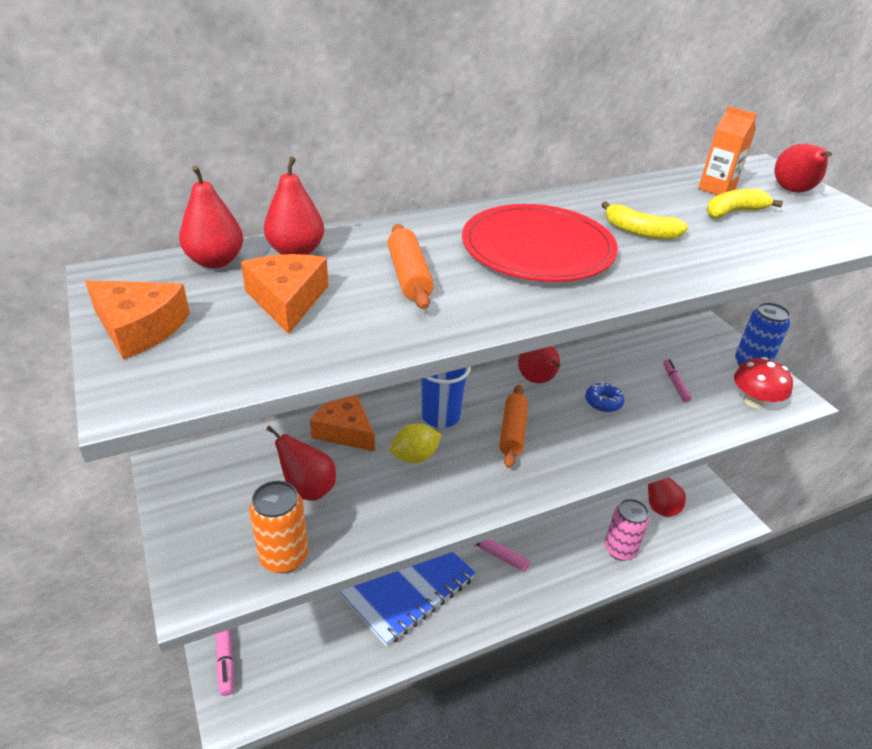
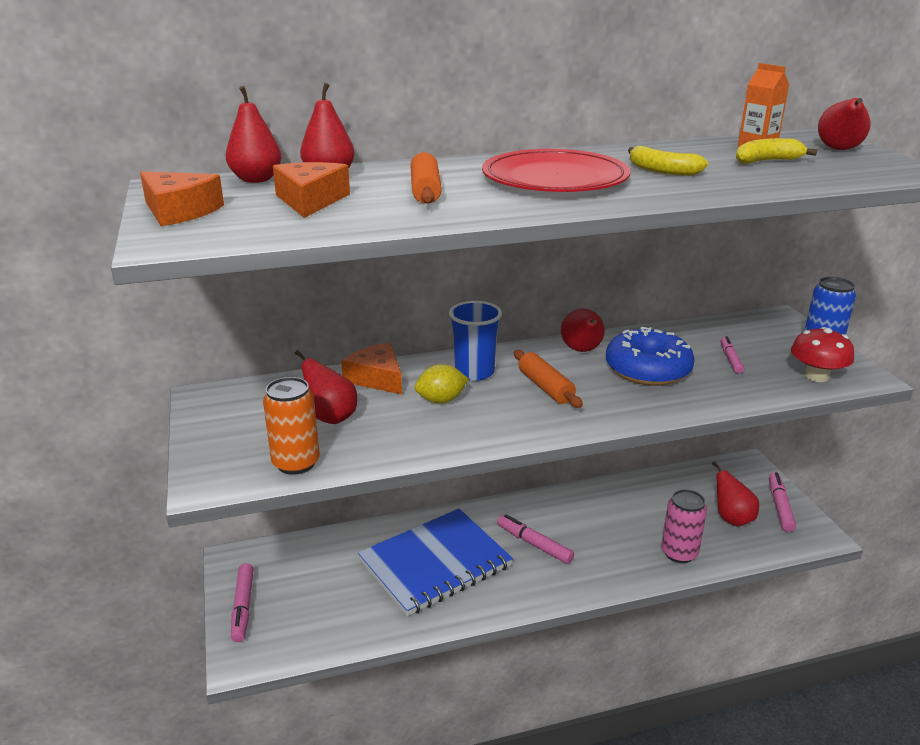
camera: 10 degrees right, 10 degrees down
orange rolling pin [499,385,528,468] -> orange rolling pin turned 45 degrees counterclockwise [514,350,583,408]
blue donut [585,382,624,412] -> blue donut [606,327,695,386], size x2.16
none -> pink marker [769,472,796,532]

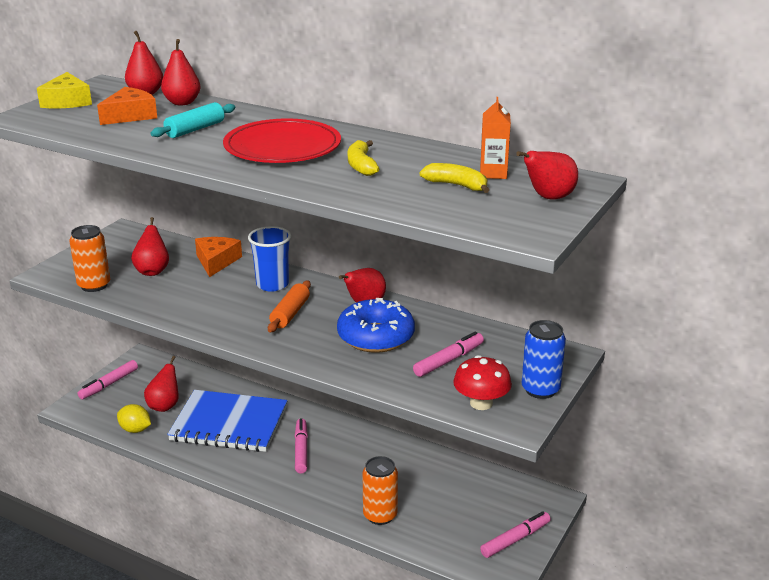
camera: 45 degrees right, 0 degrees up
orange cheese [140,171,224,226] -> yellow cheese [37,72,92,108]
orange rolling pin [411,152,442,204] -> turquoise rolling pin [151,102,235,138]
yellow lemon [415,364,469,403] -> yellow lemon moved to [117,404,151,433]
pink can [661,489,707,563] -> orange can [363,456,398,525]
red pear [712,461,759,527] -> red pear moved to [144,356,179,412]
pink marker [721,336,744,374] -> pink marker [413,332,484,377], size x1.50

